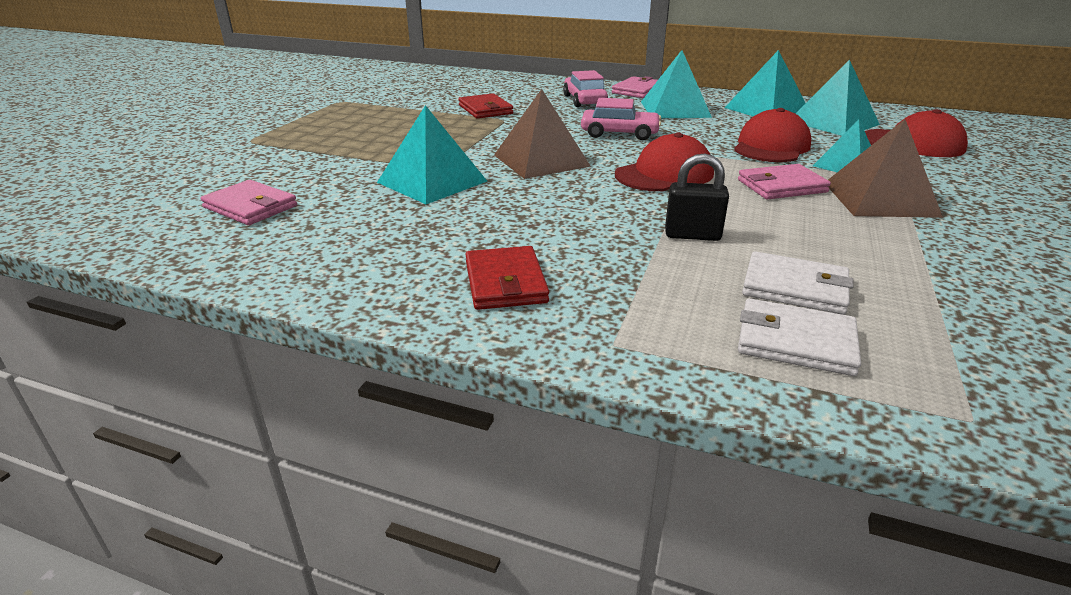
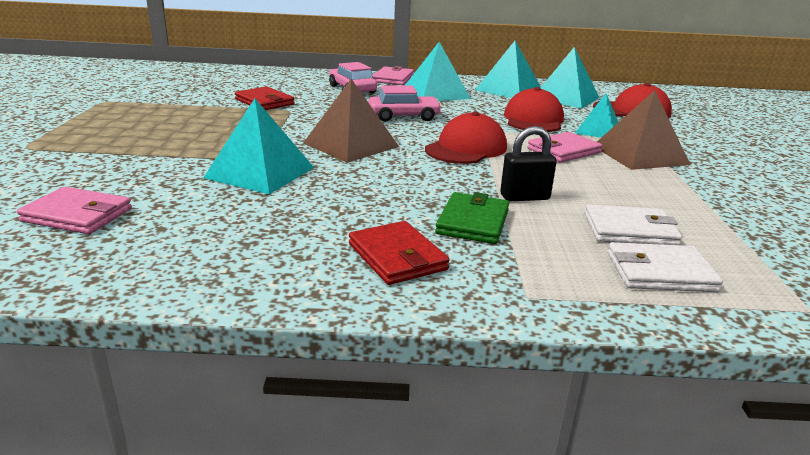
camera: 20 degrees left, 5 degrees down
none -> green wallet [435,192,509,244]

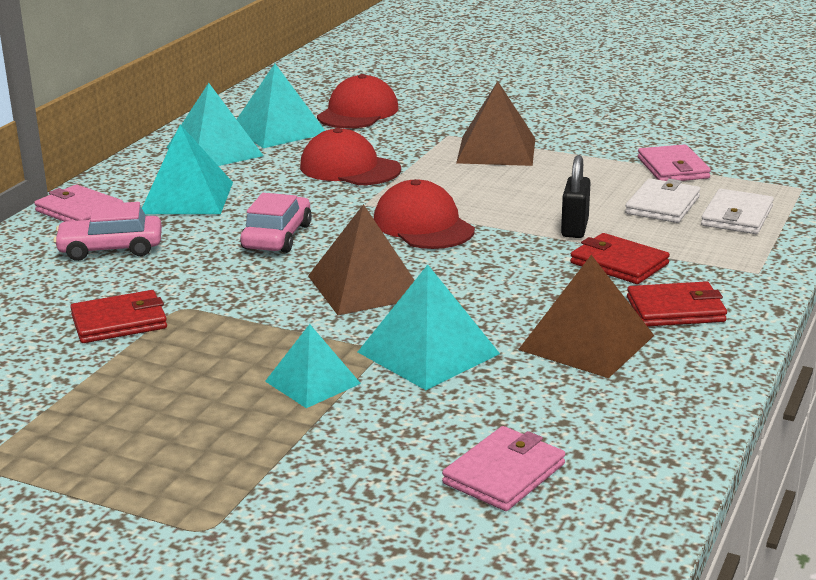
camera: 65 degrees left, 0 degrees up
green wallet [435,192,509,244] -> red wallet [570,233,670,284]
pink wallet [528,132,602,163] -> pink wallet moved to [638,144,711,181]
turquoise pyramid [575,94,618,138] -> turquoise pyramid moved to [265,324,361,408]
none -> brown pyramid [518,255,654,378]

